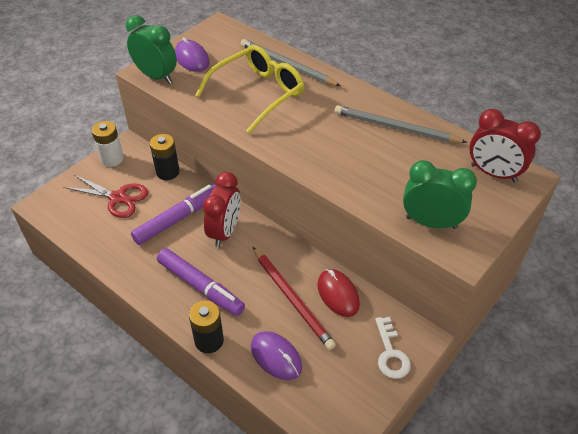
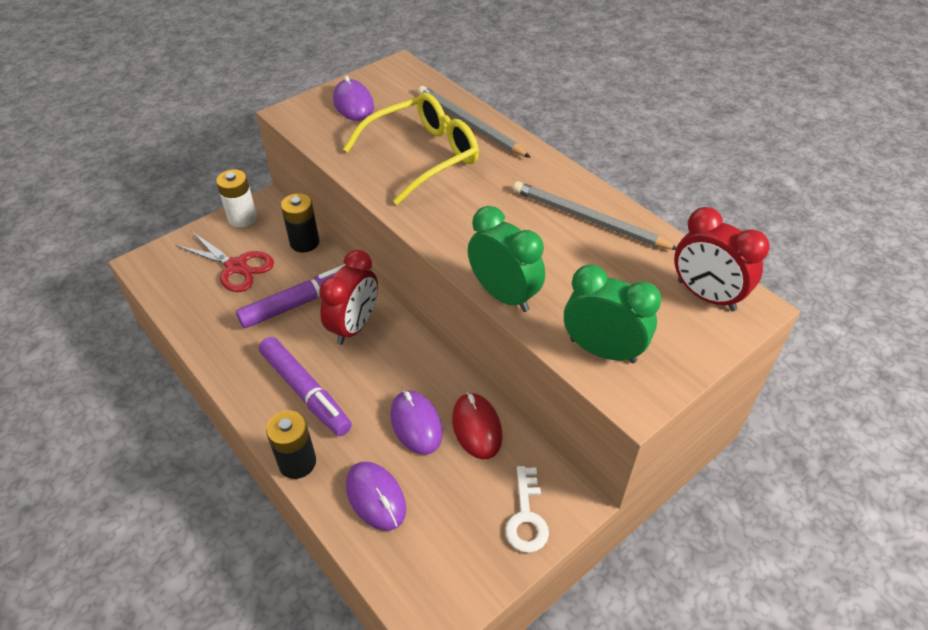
camera: 10 degrees right, 0 degrees up
green clock [126,15,177,83] -> green clock moved to [468,206,545,312]
red pencil [253,247,336,350] -> purple mouse [390,390,443,455]

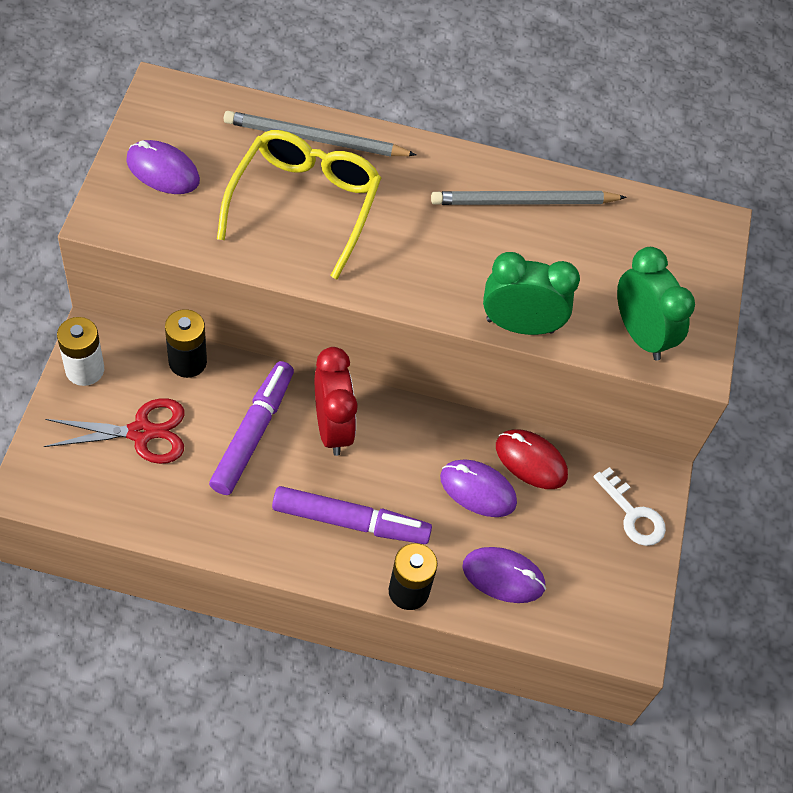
camera: 45 degrees left, 10 degrees up
green clock [564,265,661,363] -> green clock turned 75 degrees clockwise [617,247,695,360]
red clock [674,207,770,311] -> none

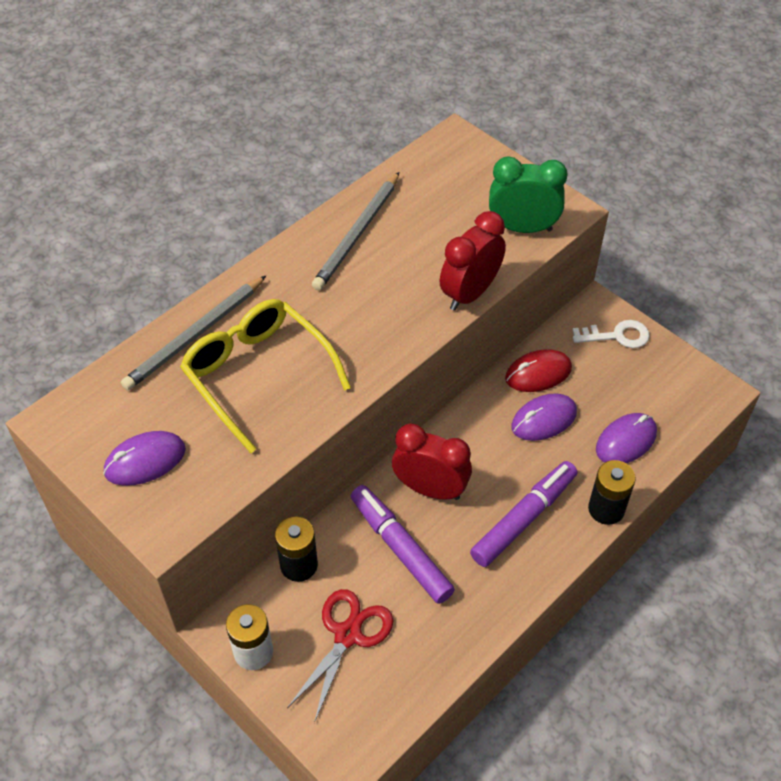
camera: 50 degrees left, 5 degrees down
green clock [483,252,580,335] -> red clock [440,211,506,311]

